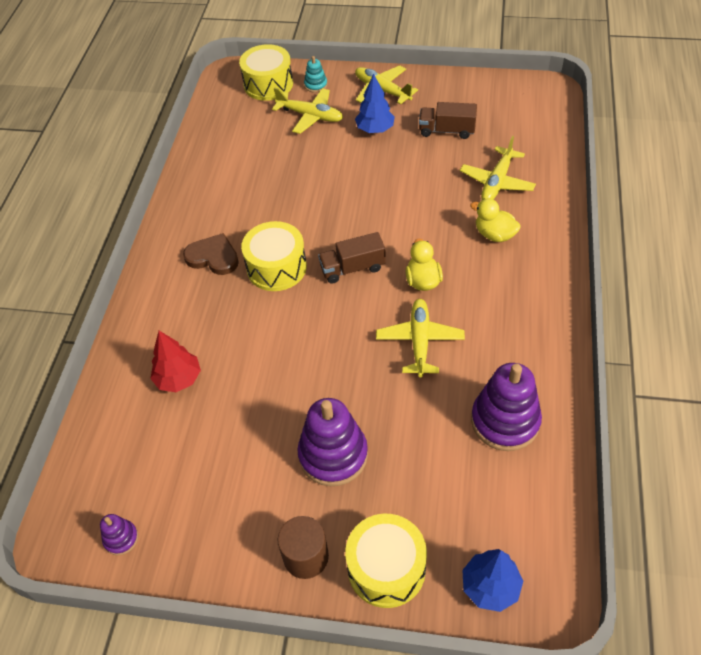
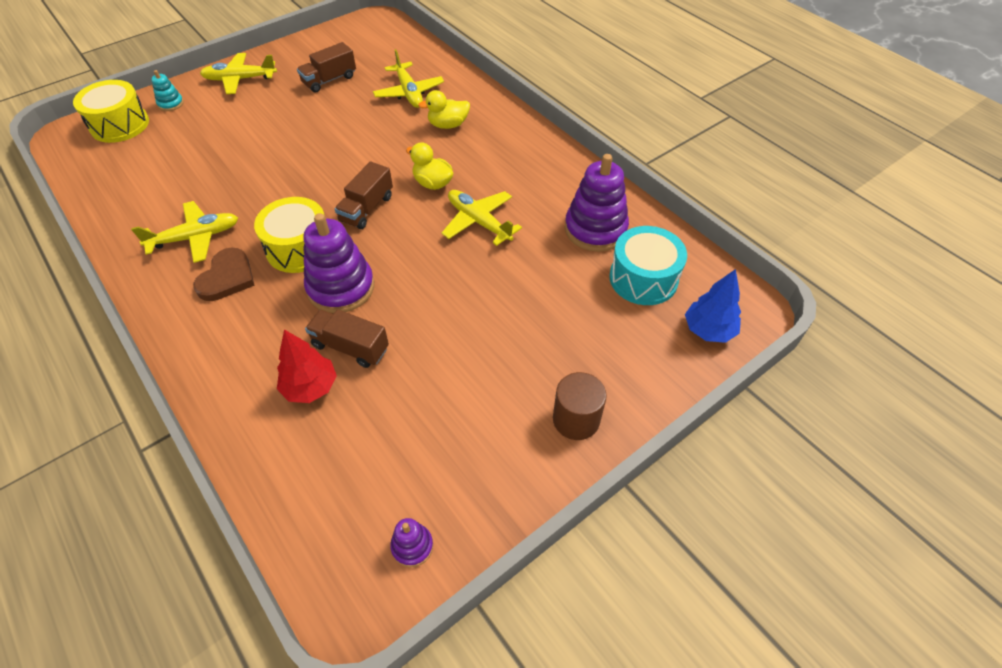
camera: 50 degrees left, 0 degrees up
brown heart [183,233,239,275] -> brown heart turned 135 degrees clockwise [193,248,255,301]
yellow plane [272,87,343,134] -> yellow plane moved to [131,201,238,263]
purple stacking toy [297,398,368,486] -> purple stacking toy moved to [303,213,374,313]
yellow drum [345,514,427,608] -> none
blue tree [355,74,395,133] -> none
none -> brown truck [305,309,389,368]
none -> turquoise drum [609,226,687,305]

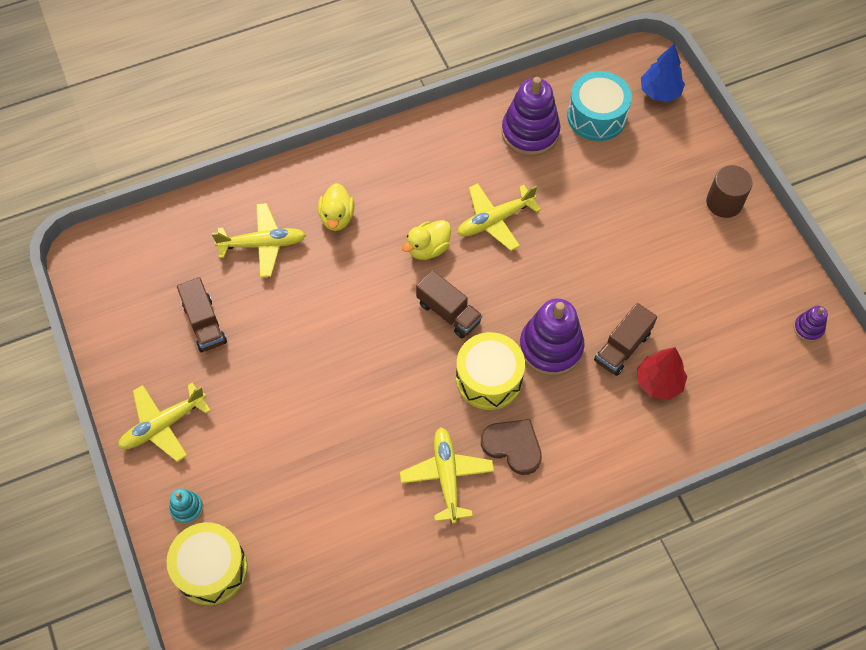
camera: 75 degrees left, 10 degrees up
yellow plane [200,53,277,94] -> yellow plane turned 45 degrees clockwise [118,382,211,462]

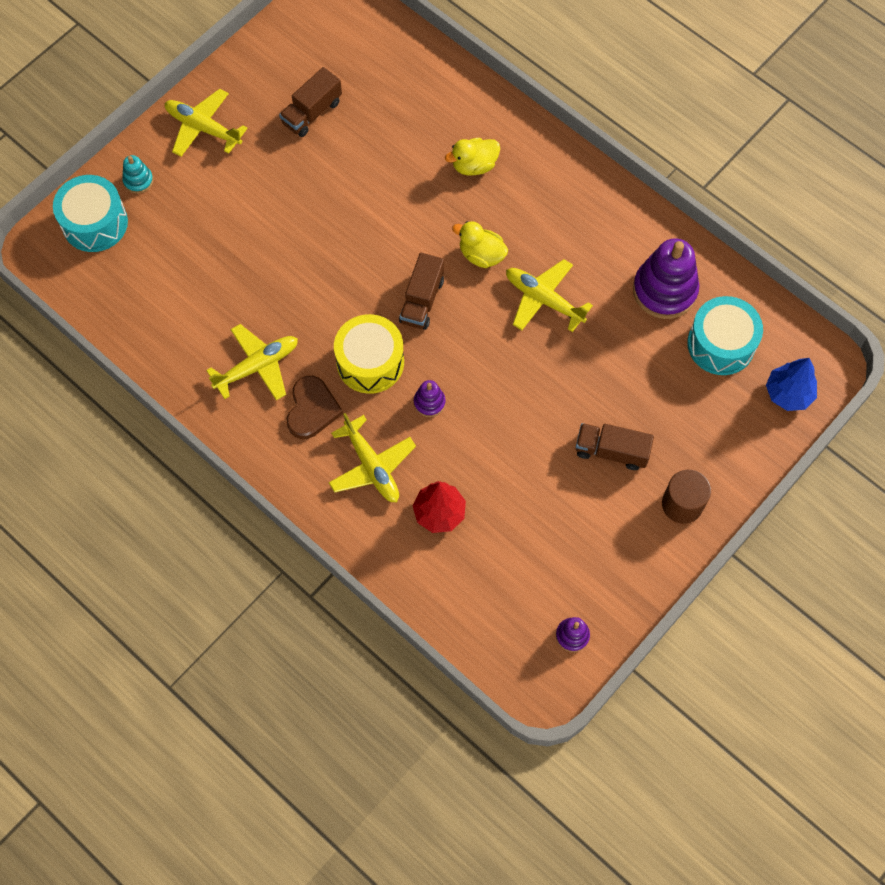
camera: 65 degrees right, 5 degrees up
yellow drum [167,522,248,605] -> turquoise drum [53,175,128,252]
yellow plane [212,203,306,278] -> yellow plane moved to [329,413,416,502]
purple stacking toy [519,298,584,376] -> purple stacking toy [414,380,445,417], size x0.48
brown truck [594,303,657,376] -> brown truck moved to [576,423,654,470]

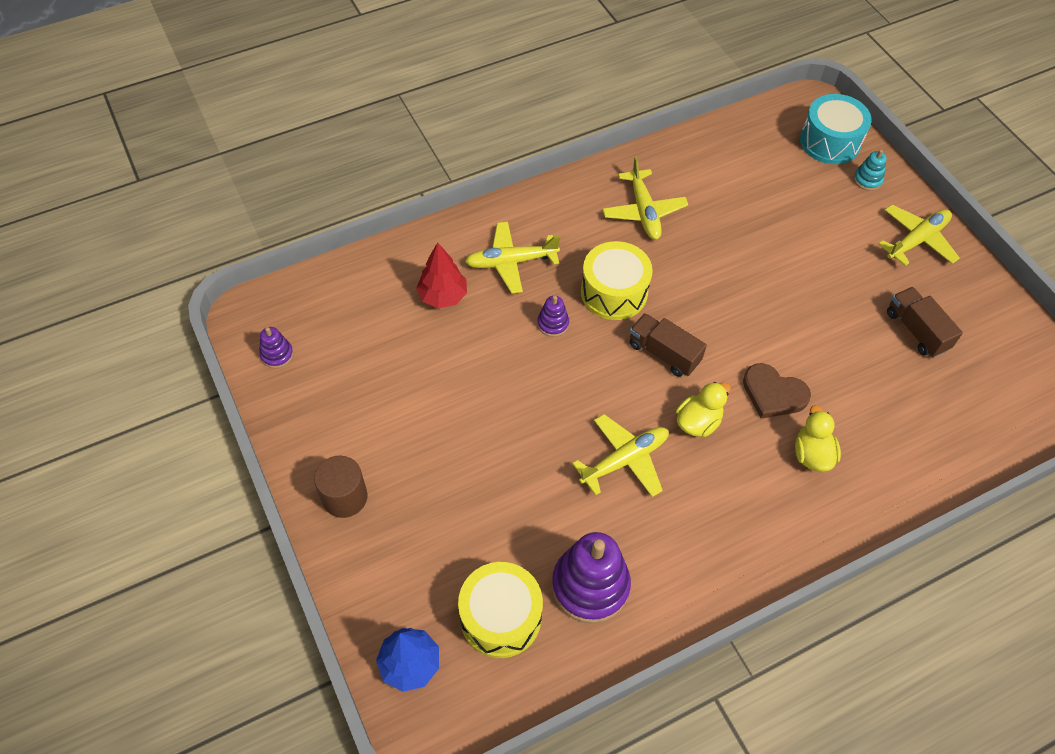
camera: 110 degrees right, 10 degrees down
brown heart [287,376,343,439] -> brown heart moved to [743,363,811,418]
brown truck [576,423,654,470] -> none
turquoise drum [687,296,763,375] -> yellow drum [458,562,543,658]

